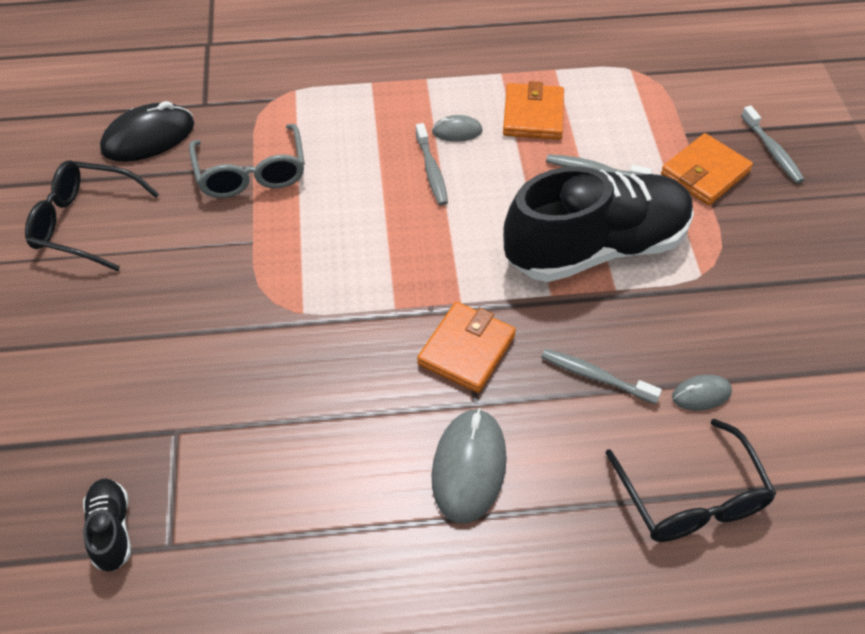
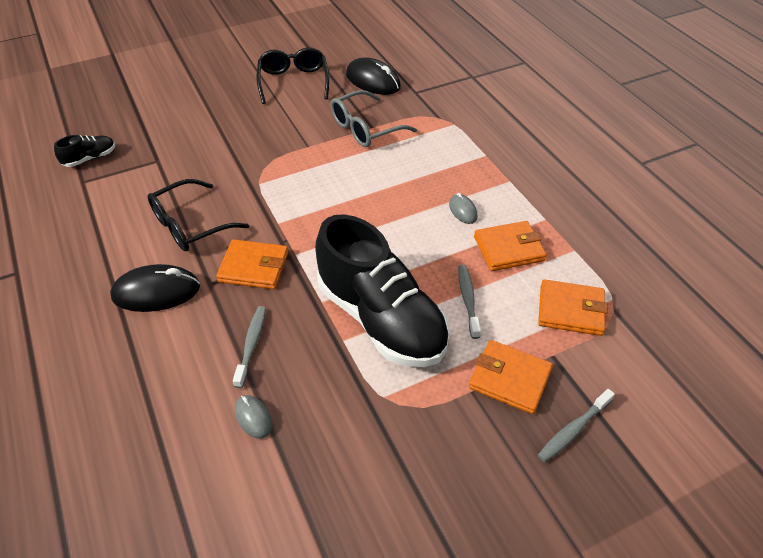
camera: 70 degrees right, 5 degrees down
grey toothbrush [416,123,448,206] -> none
grey mouse [432,408,507,524] -> black mouse [110,264,200,312]
black glasses [605,419,777,542] -> black glasses moved to [147,179,249,251]
none -> orange wallet [538,279,608,336]

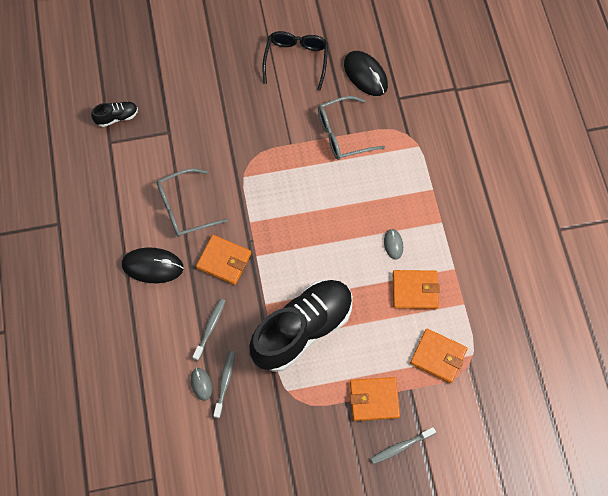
camera: 15 degrees right, 20 degrees up
black glasses [147,179,249,251] -> grey glasses [157,168,228,237]
black shoe [315,214,450,367] -> black shoe turned 105 degrees counterclockwise [249,280,353,372]
grey toothbrush [458,265,481,339] -> grey toothbrush moved to [213,351,235,418]
orange wallet [469,340,553,414] -> orange wallet turned 45 degrees counterclockwise [350,377,400,421]

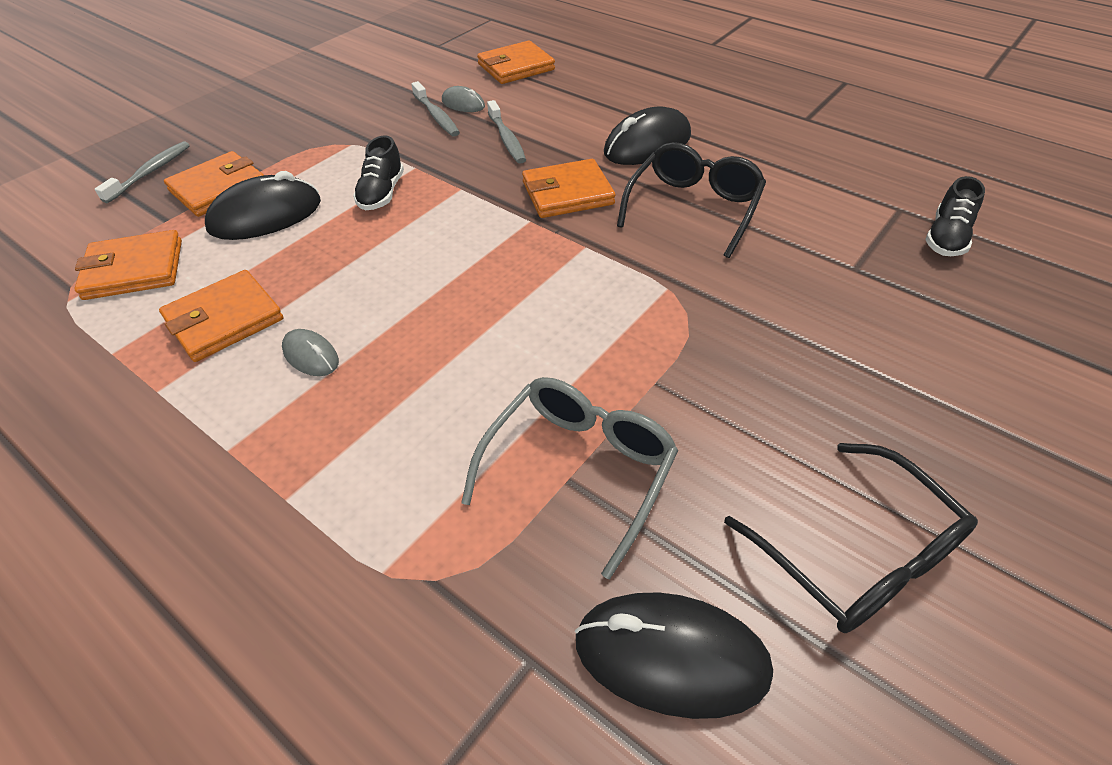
camera: 140 degrees right, 20 degrees down
grey glasses [157,168,228,237] -> black glasses [617,142,766,258]
black shoe [249,280,353,372] -> black shoe [353,135,404,210], size x0.41
none -> black mouse [205,171,321,240]
none -> orange wallet [477,40,555,84]

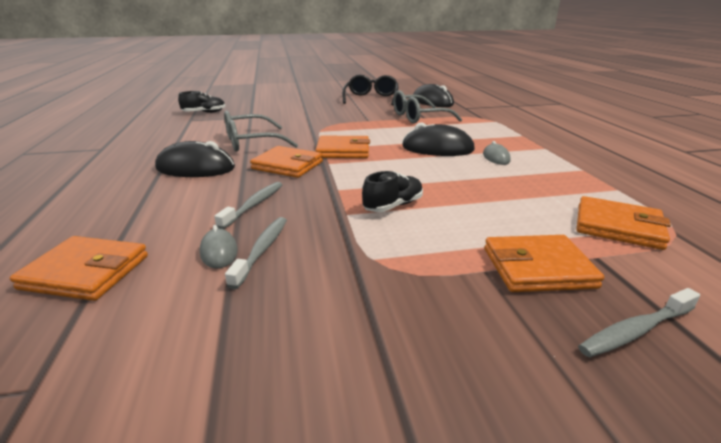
camera: 140 degrees left, 20 degrees down
orange wallet [159,270,283,362] -> orange wallet moved to [315,136,370,158]
black mouse [205,171,321,240] -> black mouse moved to [402,122,475,156]
black glasses [617,142,766,258] -> grey glasses [224,110,298,152]

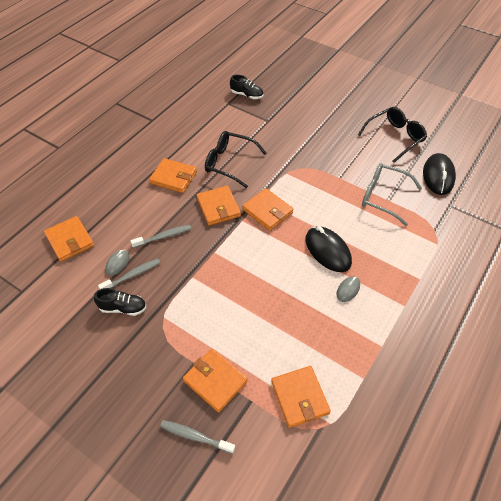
camera: 45 degrees right, 25 degrees up
black mouse [155,141,235,177] -> orange wallet [149,158,197,193]
grey glasses [224,110,298,152] -> black glasses [205,131,267,188]
black shoe [362,171,423,212] -> black shoe moved to [94,288,147,316]

